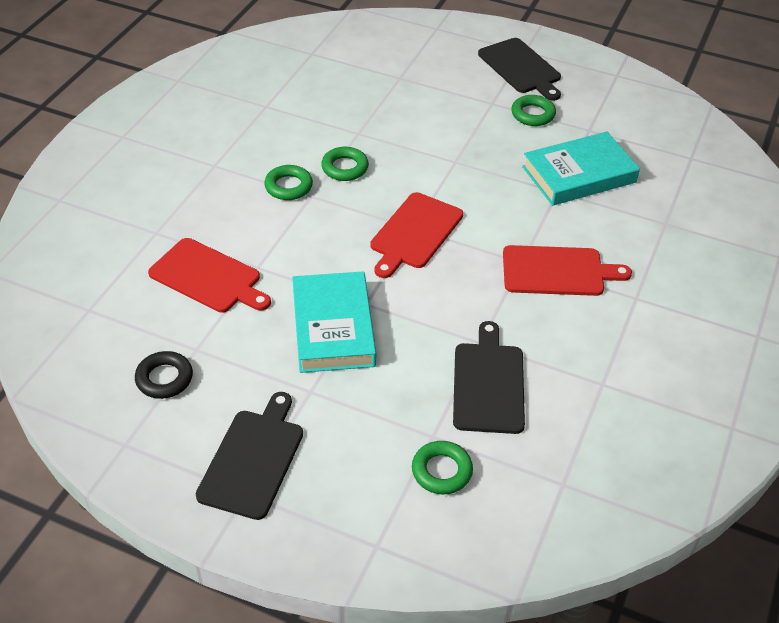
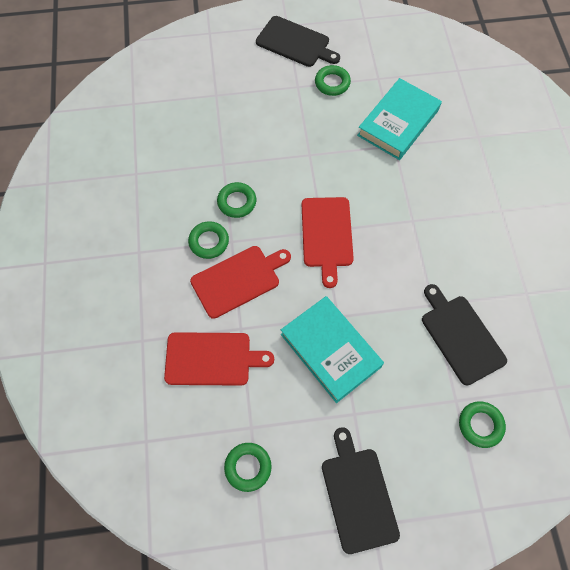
camera: 30 degrees left, 20 degrees up
black ring [135,351,193,399] -> green ring [224,443,272,492]
red cutting board [503,245,632,296] -> red cutting board moved to [190,246,291,319]

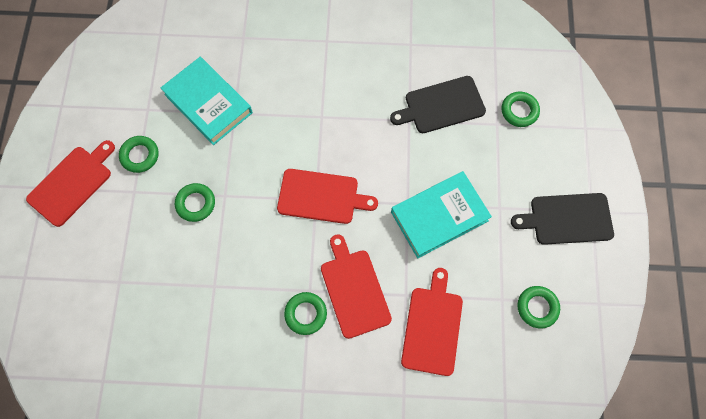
camera: 80 degrees left, 5 degrees up
green ring [217,182,256,218] -> green ring moved to [175,183,215,222]
black cutting board [256,16,340,67] -> red cutting board [26,140,115,227]

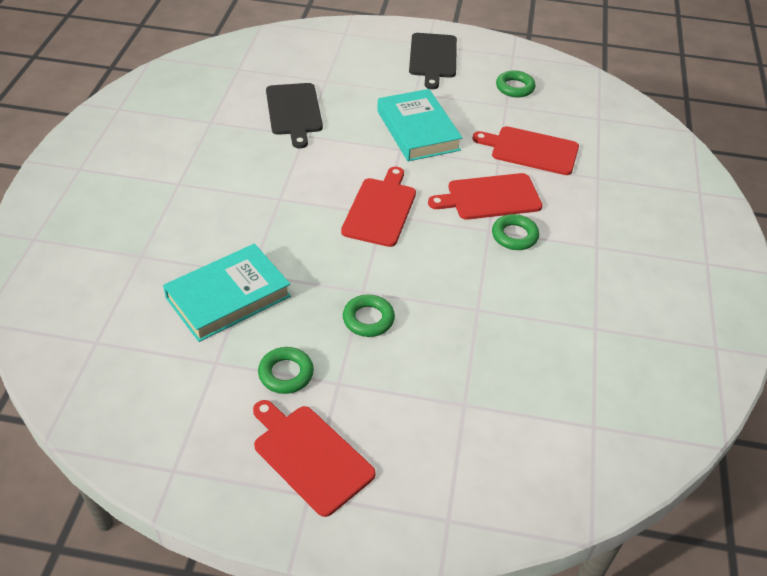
camera: 85 degrees left, 25 degrees down
green ring [501,92,540,127] -> none

